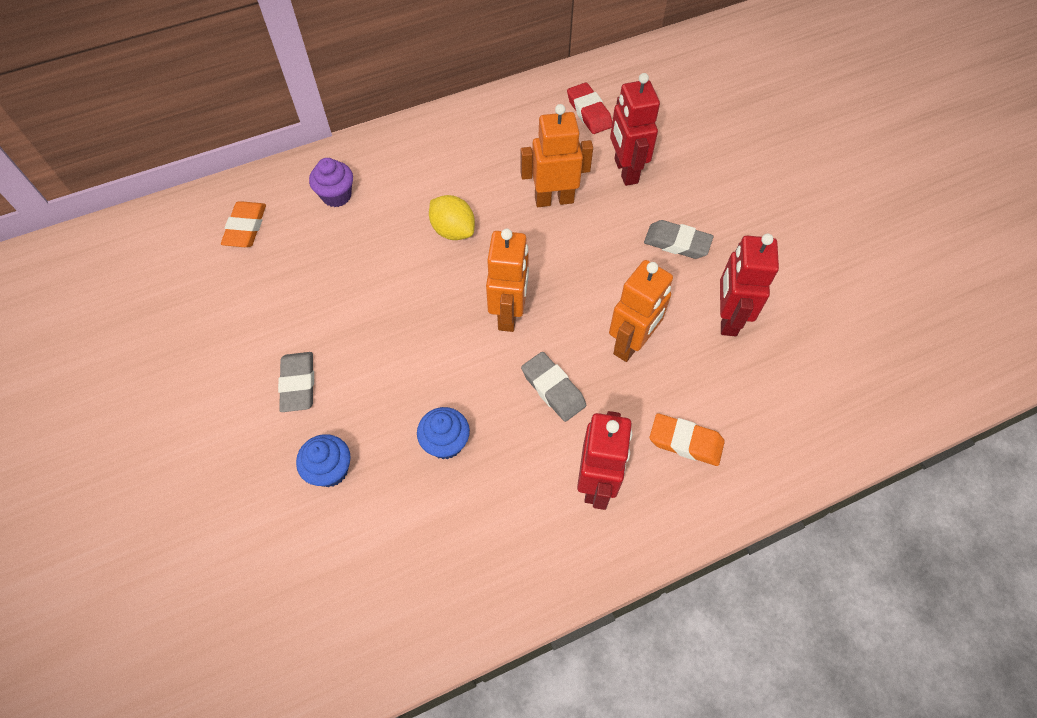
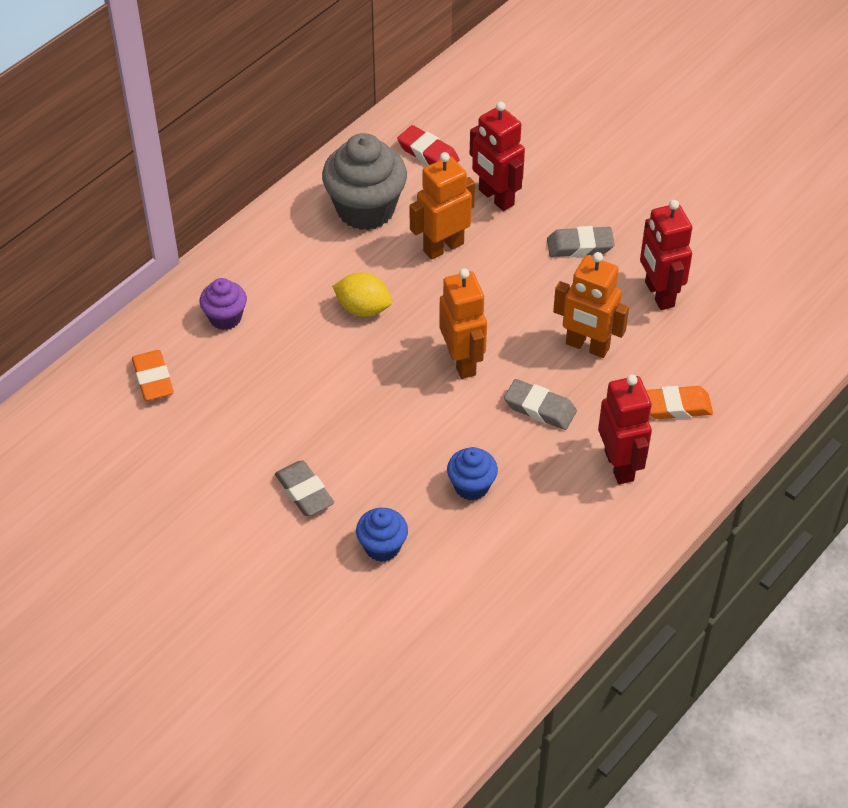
camera: 25 degrees left, 10 degrees down
orange robot [609,260,673,362] -> orange robot turned 105 degrees clockwise [553,252,629,358]
none -> grey cupcake [322,133,407,230]

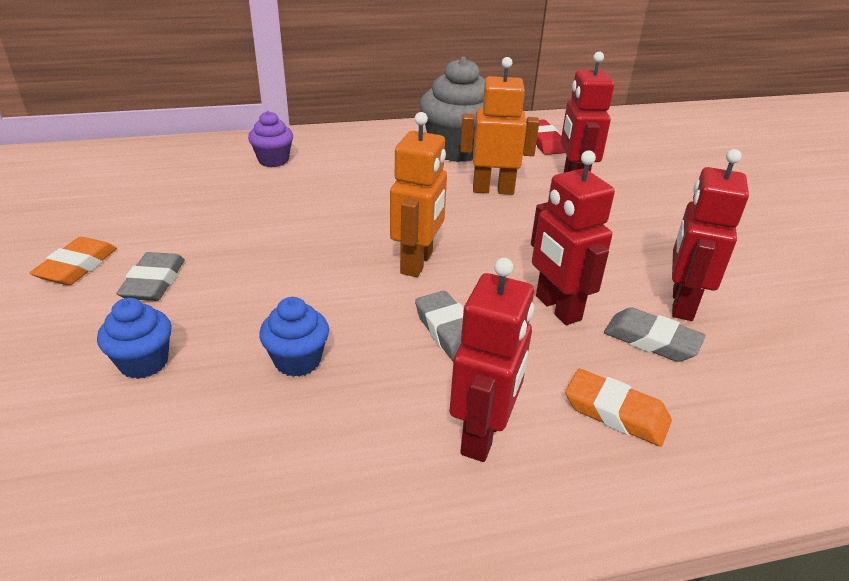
camera: 35 degrees right, 15 degrees down
orange eraser [132,350,174,401] -> orange eraser moved to [30,237,117,285]
yellow lemon [332,272,392,317] -> none
grey eraser [547,226,615,257] -> grey eraser moved to [604,307,706,362]
orange robot [553,252,629,358] -> red robot [531,151,615,325]

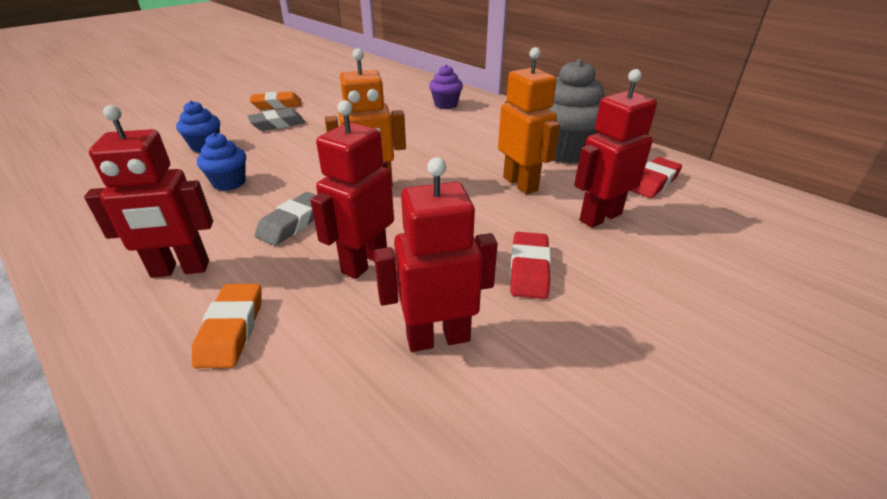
camera: 60 degrees right, 0 degrees up
grey eraser [604,307,706,362] -> none
none -> red eraser [510,232,551,299]

